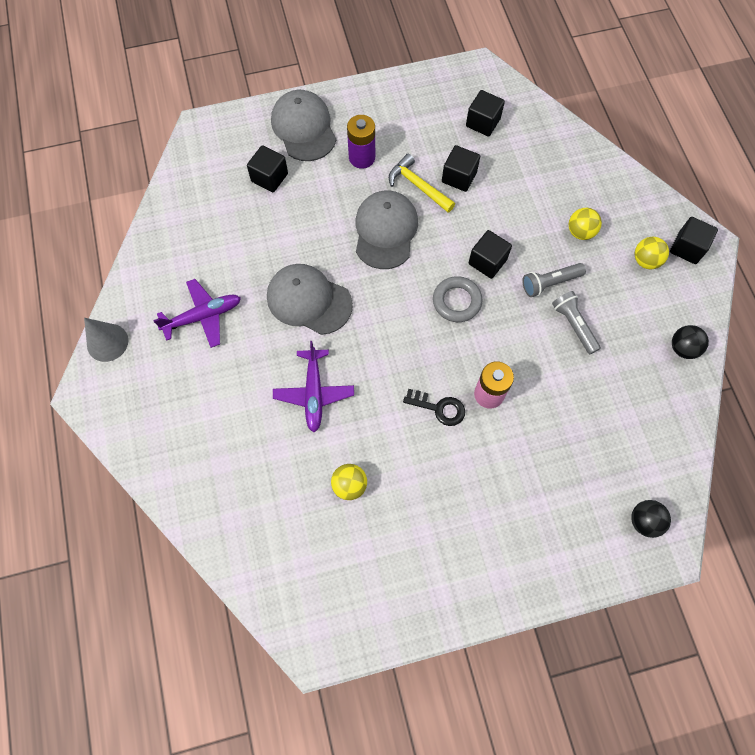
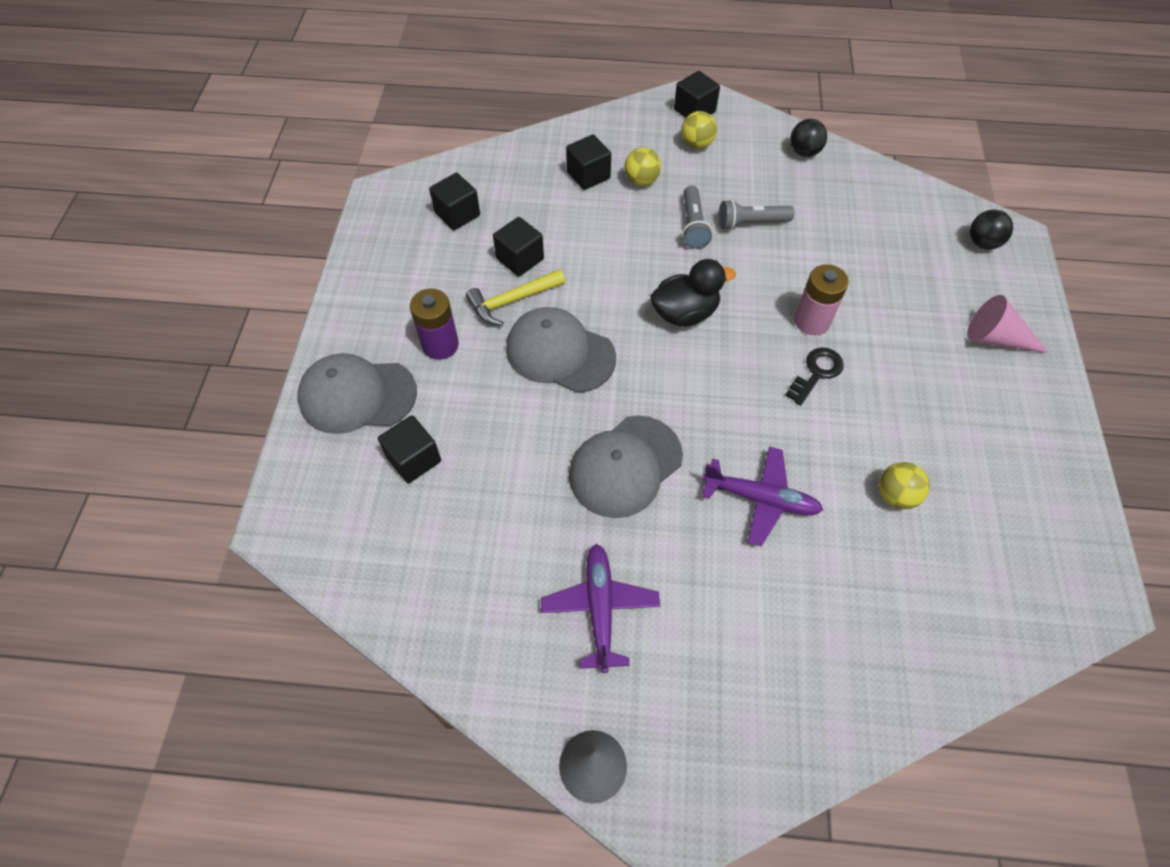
camera: 70 degrees left, 10 degrees down
grey ring [433,276,483,322] -> black duck [650,259,736,327]
black cube [469,230,512,279] -> black cube moved to [566,135,611,190]
none -> pink cone [967,295,1048,353]

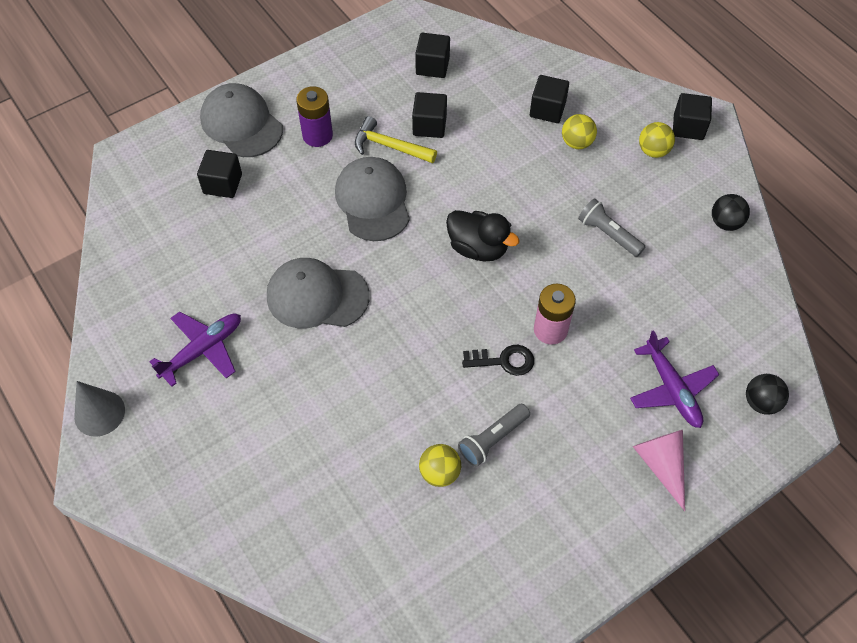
camera: 50 degrees right, 0 degrees up
grey flashlight [682,185,712,249] -> grey flashlight moved to [458,404,530,467]
purple plane [702,446,823,547] -> purple plane moved to [630,330,719,428]

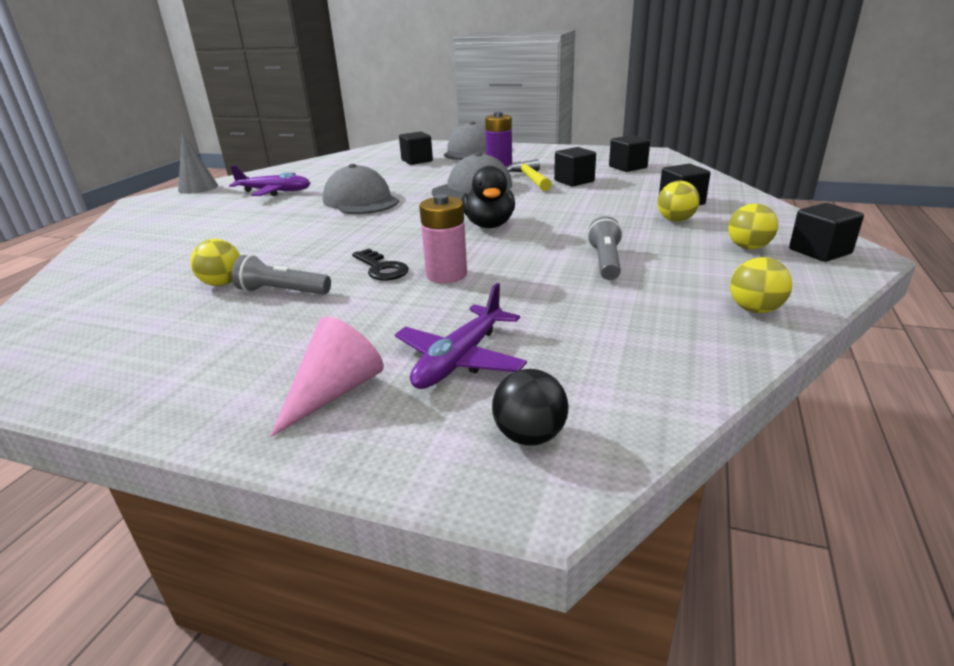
camera: 55 degrees right, 30 degrees down
black ball [712,194,750,231] -> yellow ball [730,257,792,313]

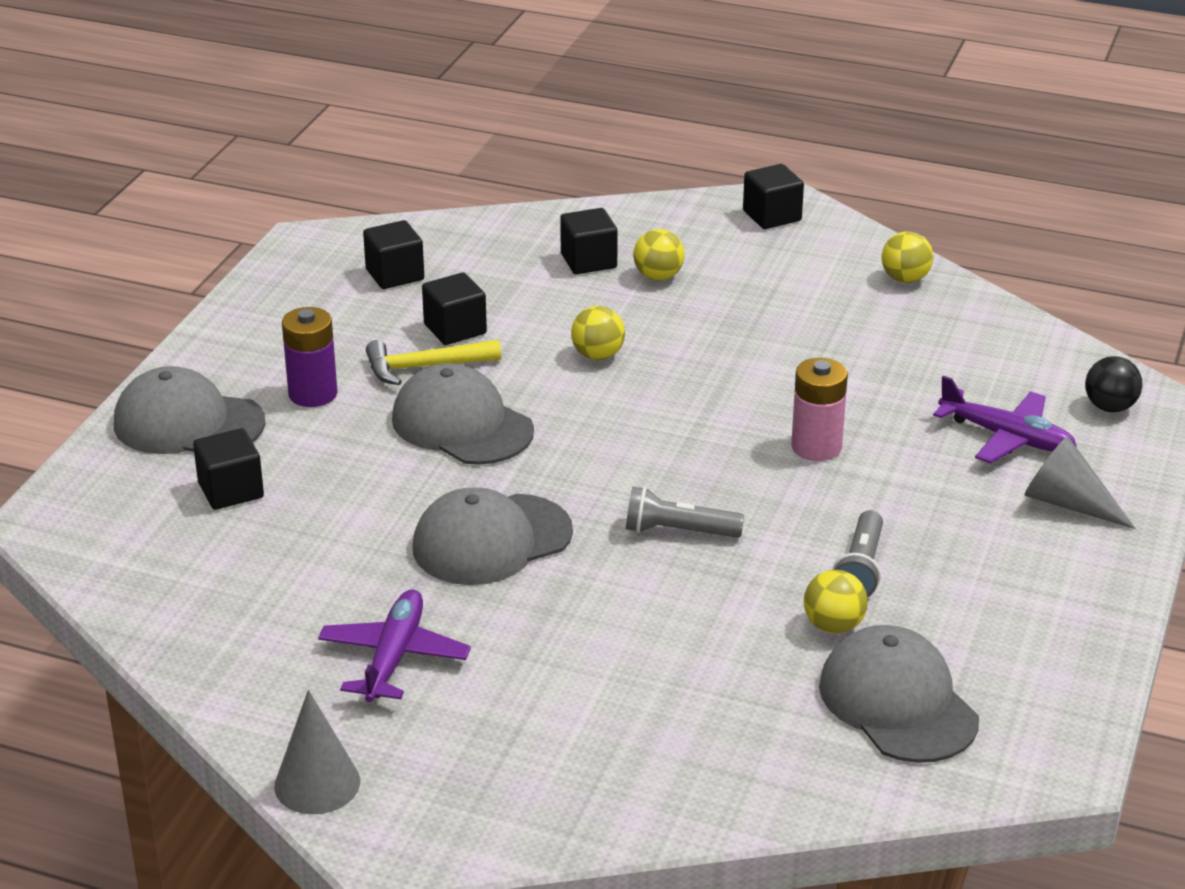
camera: 90 degrees left, 5 degrees up
pink cone [270,316,384,437] -> grey cone [1024,436,1136,529]
black key [352,249,409,281] -> none
black duck [462,166,515,228] -> none
grey flashlight [587,216,623,280] -> grey flashlight moved to [626,487,744,538]
yellow ball [728,203,778,250] -> yellow ball moved to [571,306,625,360]
none -> grey cap [819,625,979,763]

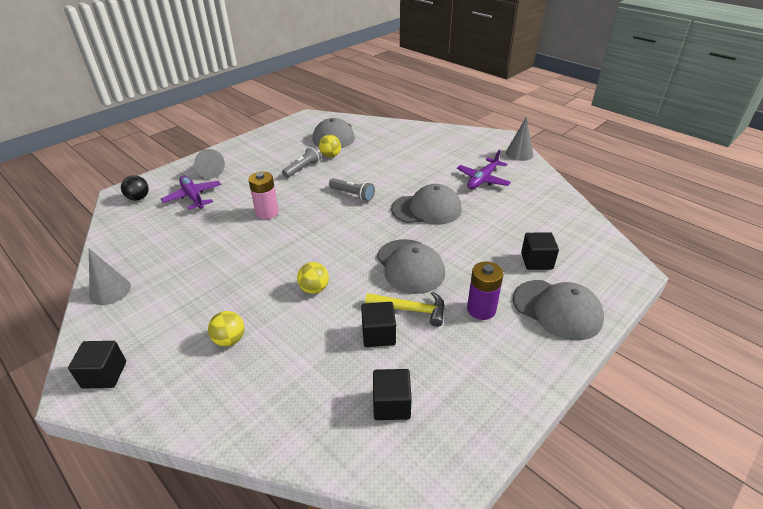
camera: 155 degrees left, 5 degrees up
black cube [560,208,618,274] -> none
yellow ball [882,231,933,283] -> grey cone [89,249,131,305]

